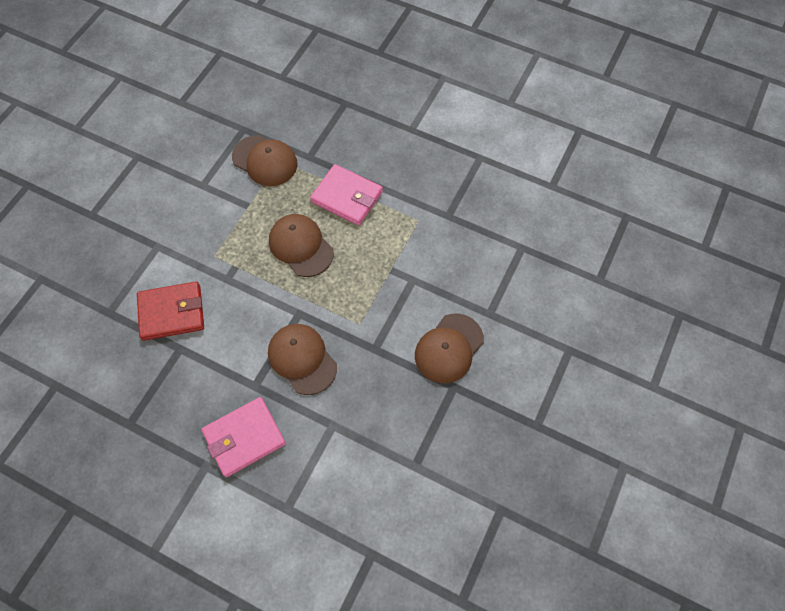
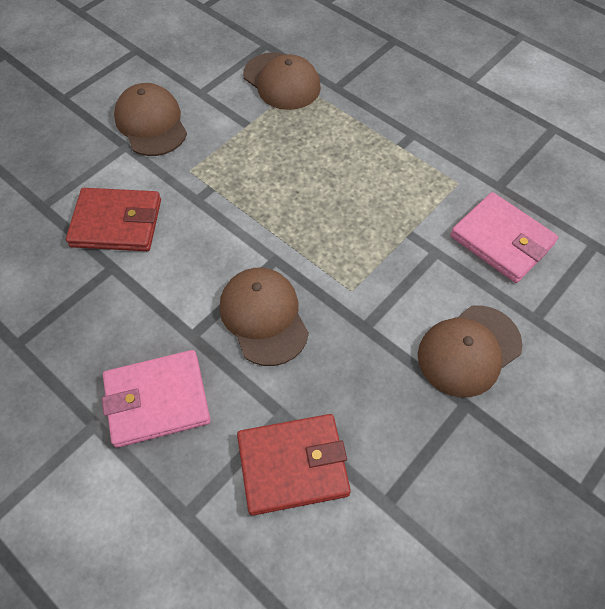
camera: 15 degrees right, 5 degrees down
brown cap [269,214,334,277] -> brown cap moved to [114,83,187,156]
pink wallet [310,164,383,226] -> pink wallet moved to [450,192,558,283]
none -> red wallet [237,414,351,516]

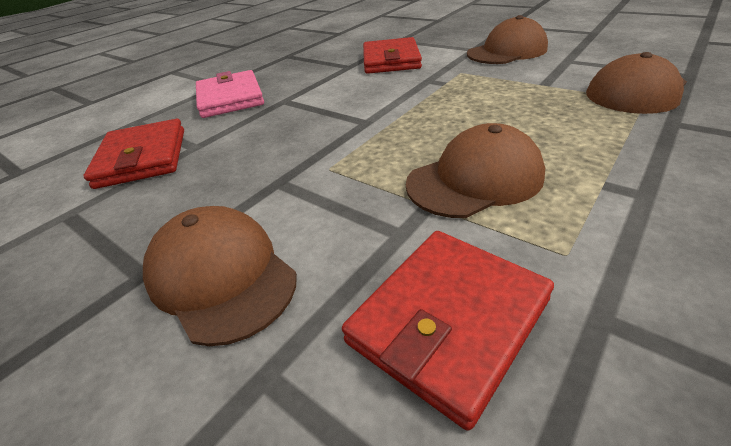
camera: 90 degrees right, 20 degrees down
brown cap [220,268,309,366] -> brown cap moved to [406,123,545,218]
pink wallet [450,192,558,283] -> red wallet [342,231,554,431]

